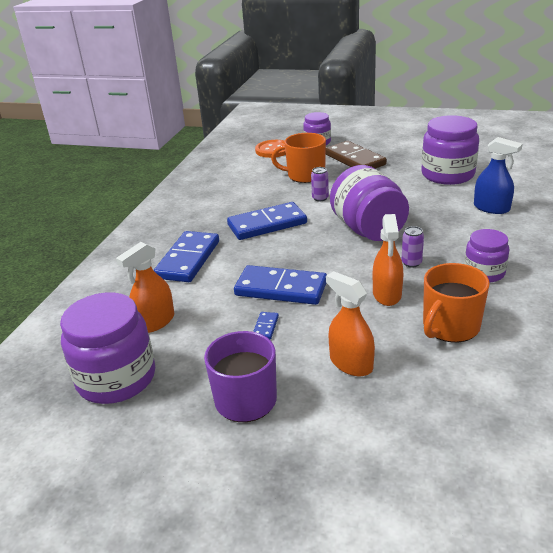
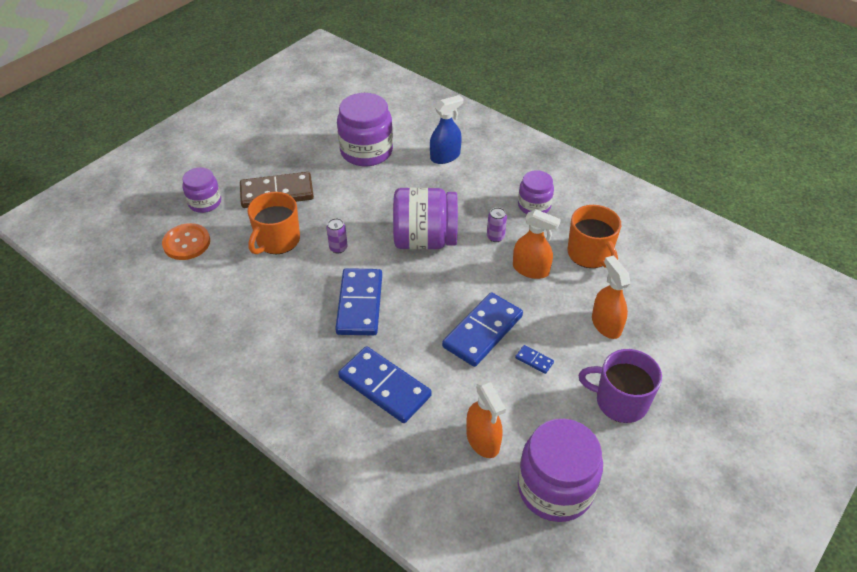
camera: 70 degrees left, 15 degrees up
orange spray bottle [326,271,375,376] -> orange spray bottle turned 90 degrees clockwise [592,256,631,339]

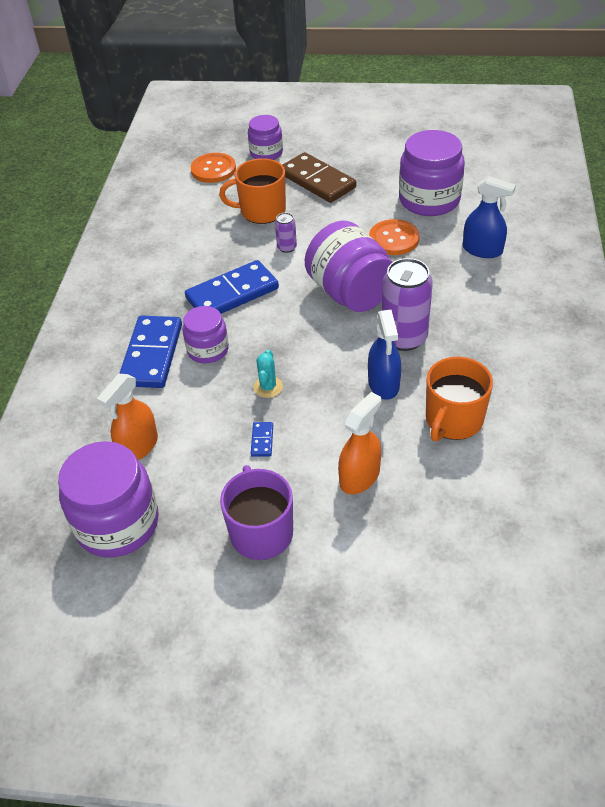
camera: 60 degrees right, 0 degrees up
blue domino [442,292,523,367] -> turquoise cactus [254,350,283,398]
purple can [487,207,507,242] -> purple can [382,258,433,351], size x2.09
orange spray bottle [513,209,561,279] -> blue spray bottle [368,310,401,400]
purple jar [518,170,554,214] -> purple jar moved to [182,306,229,363]
none -> orange button [369,219,419,255]

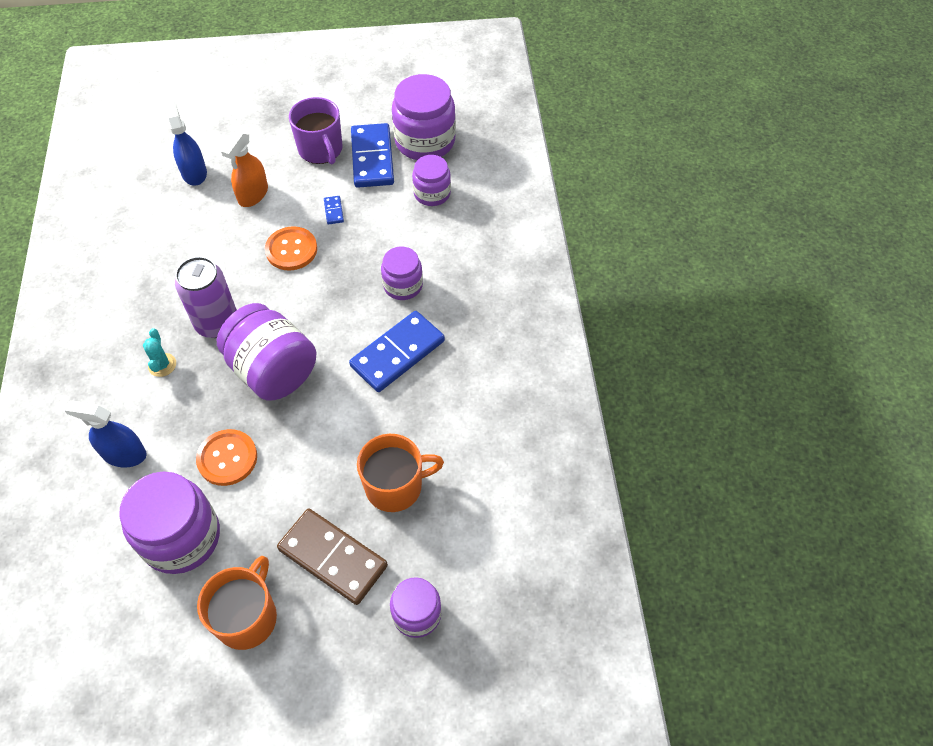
camera: 165 degrees right, 10 degrees up
orange spray bottle [97,374,158,460] -> purple jar [412,155,451,206]
blue domino [119,316,182,388] -> blue domino moved to [351,123,394,188]
orange button [191,153,236,183] -> orange button moved to [265,226,317,271]
turquoise cactus [254,350,283,398] -> turquoise cactus moved to [143,328,176,377]
purple can [275,213,297,253] -> none
blue spray bottle [368,310,401,400] -> blue spray bottle moved to [165,101,207,186]
orange mug [426,357,493,441] -> orange mug moved to [197,556,277,650]

